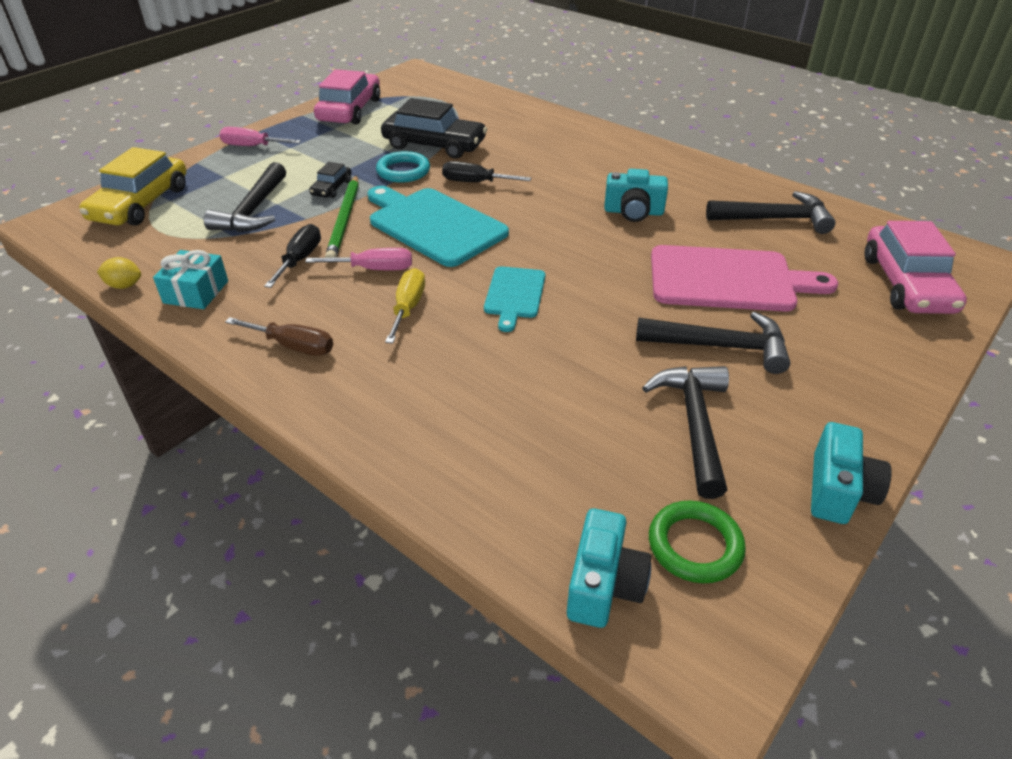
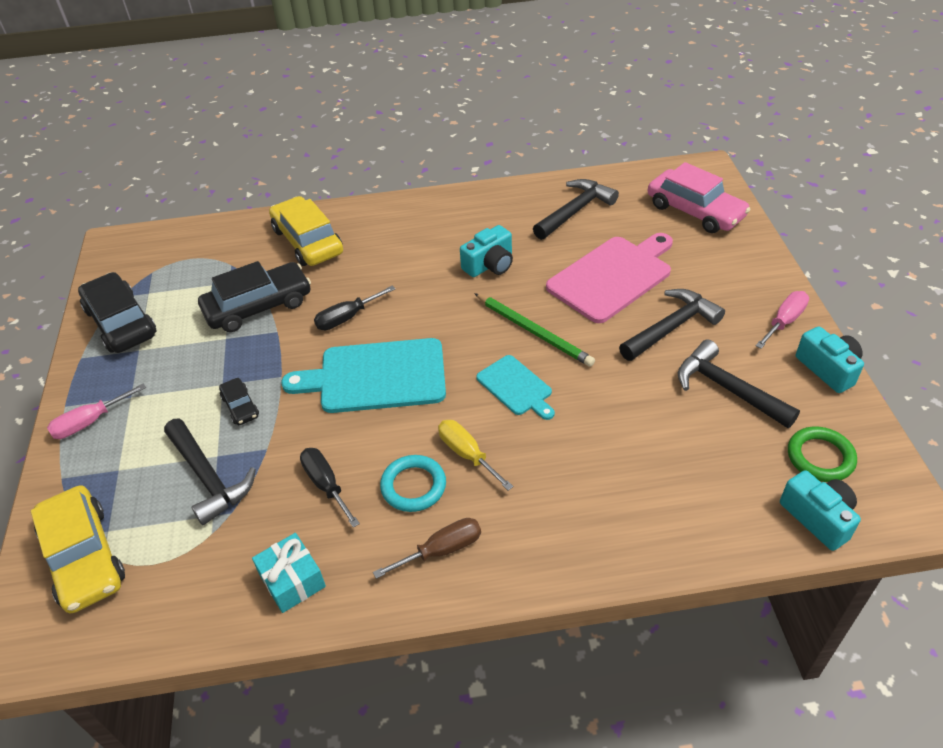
camera: 45 degrees left, 5 degrees up
yellow lemon [97,257,141,289] -> none
pink screwdriver [305,248,412,270] -> pink screwdriver moved to [756,291,809,349]
pink car [314,69,380,125] -> black car [78,272,157,353]
green pencil [325,175,359,258] -> green pencil moved to [474,293,595,367]
turquoise ring [376,151,430,183] -> turquoise ring moved to [380,455,446,512]
none -> yellow car [269,196,343,266]

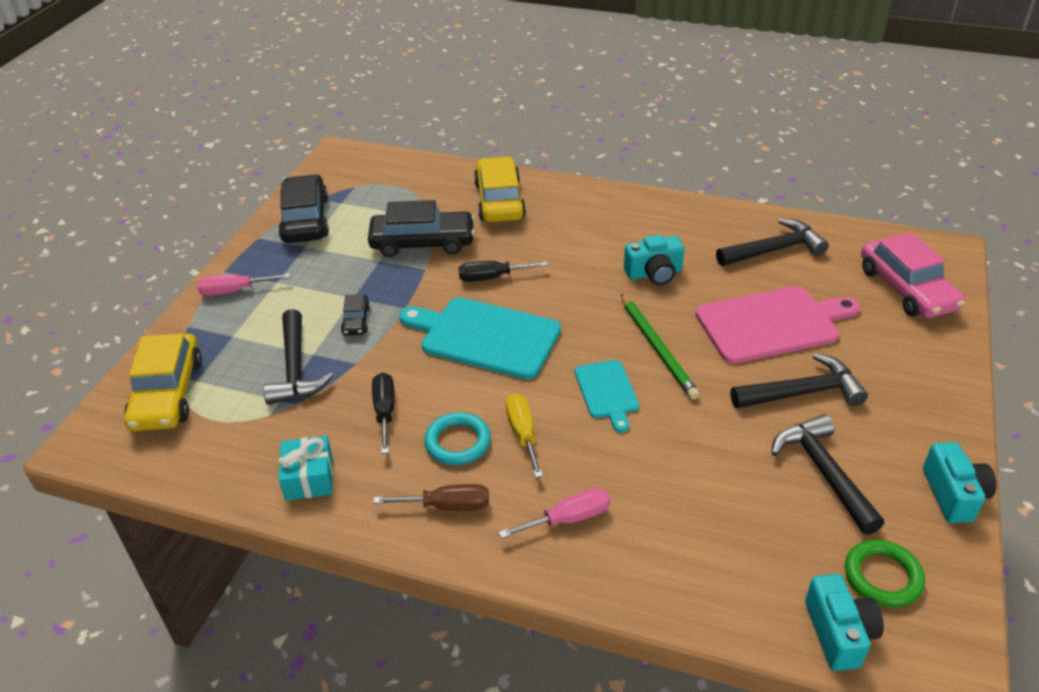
camera: 25 degrees right, 5 degrees down
pink screwdriver [756,291,809,349] -> pink screwdriver moved to [499,488,610,539]

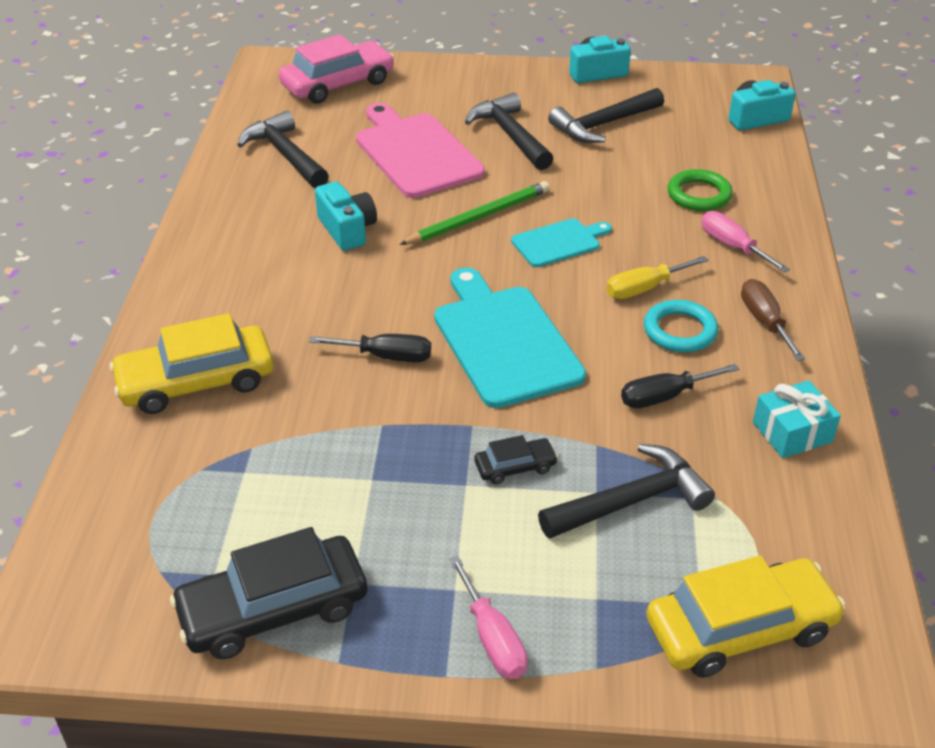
camera: 105 degrees left, 0 degrees up
black car [368,200,475,257] -> none
turquoise cutting board [399,297,561,379] -> turquoise cutting board turned 150 degrees clockwise [434,267,586,408]
black screwdriver [458,261,548,282] -> black screwdriver turned 60 degrees counterclockwise [309,334,431,362]
green ring [845,539,925,608] -> green ring moved to [668,169,733,211]

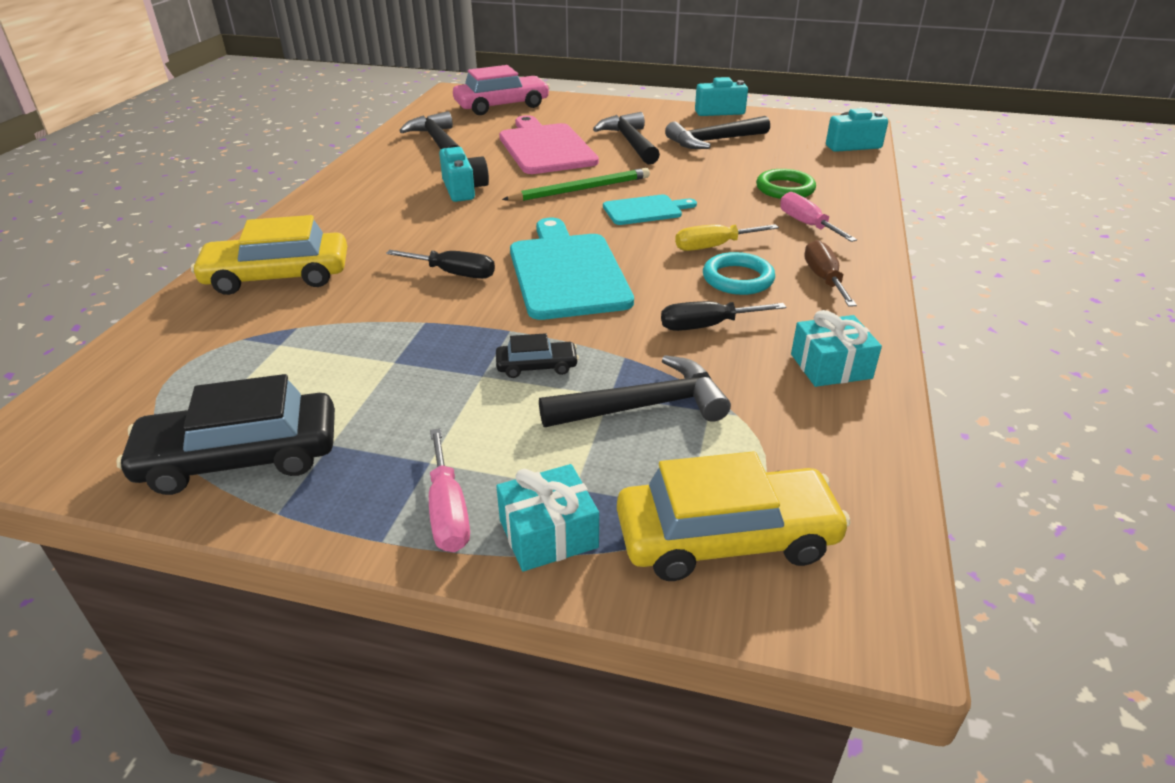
camera: 10 degrees right, 5 degrees down
none -> turquoise gift [496,464,599,571]

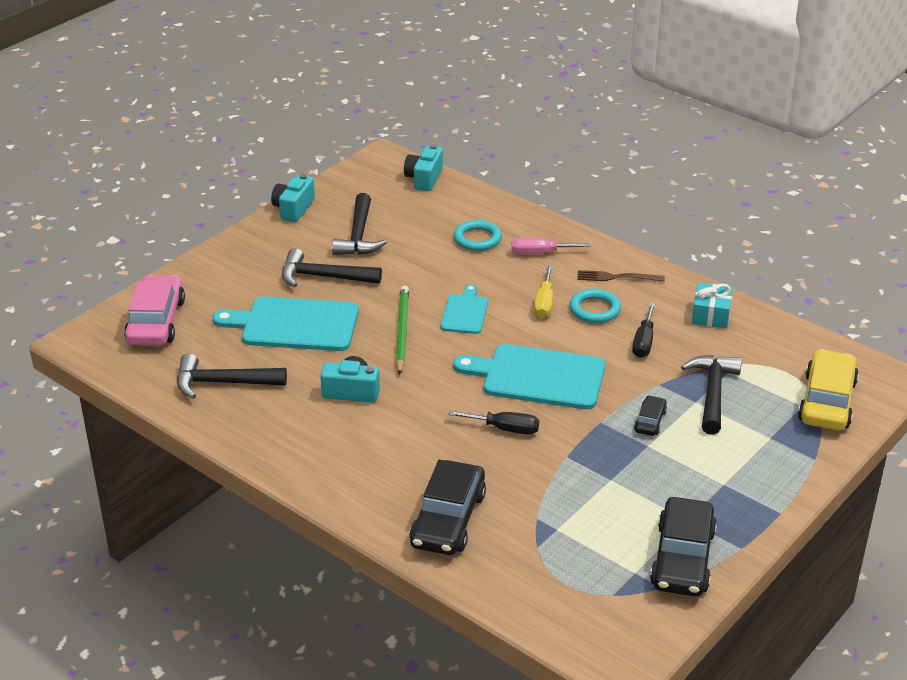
camera: 65 degrees left, 0 degrees up
yellow car [191,215,347,295] -> black car [409,460,486,555]
black screwdriver [386,250,495,279] -> black screwdriver turned 60 degrees clockwise [448,410,539,434]
pink screwdriver [429,428,470,552] -> none
turquoise gift [496,464,599,571] -> none
pink cutting board [499,115,599,174] -> turquoise cutting board [213,297,359,351]
green ring [756,169,816,199] -> turquoise ring [453,220,502,251]
brown screwdriver [804,240,857,307] -> brown fork [577,270,665,282]

